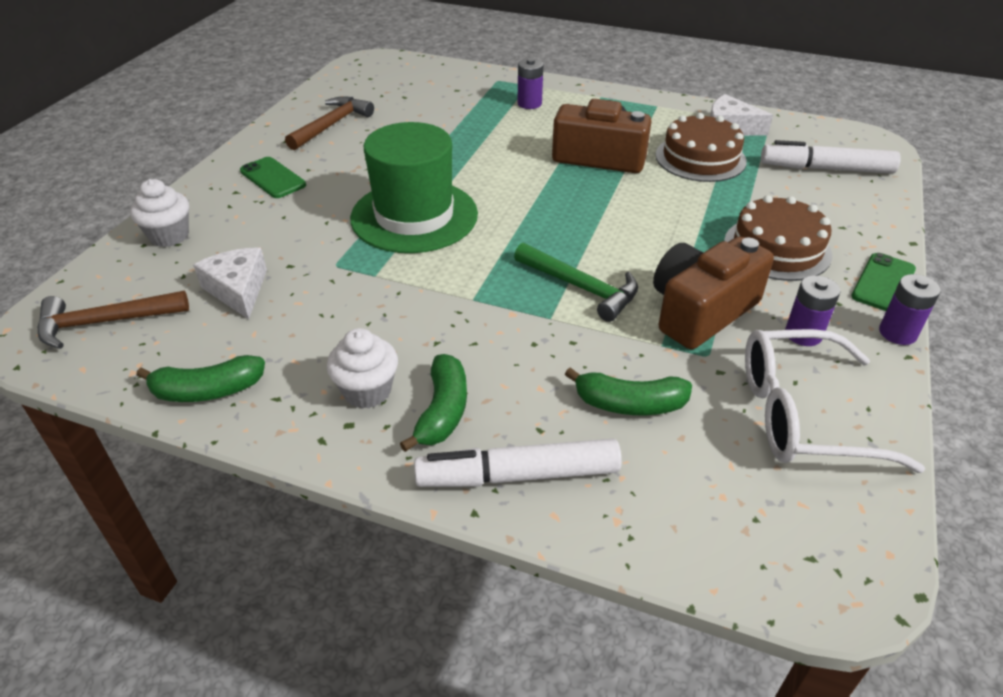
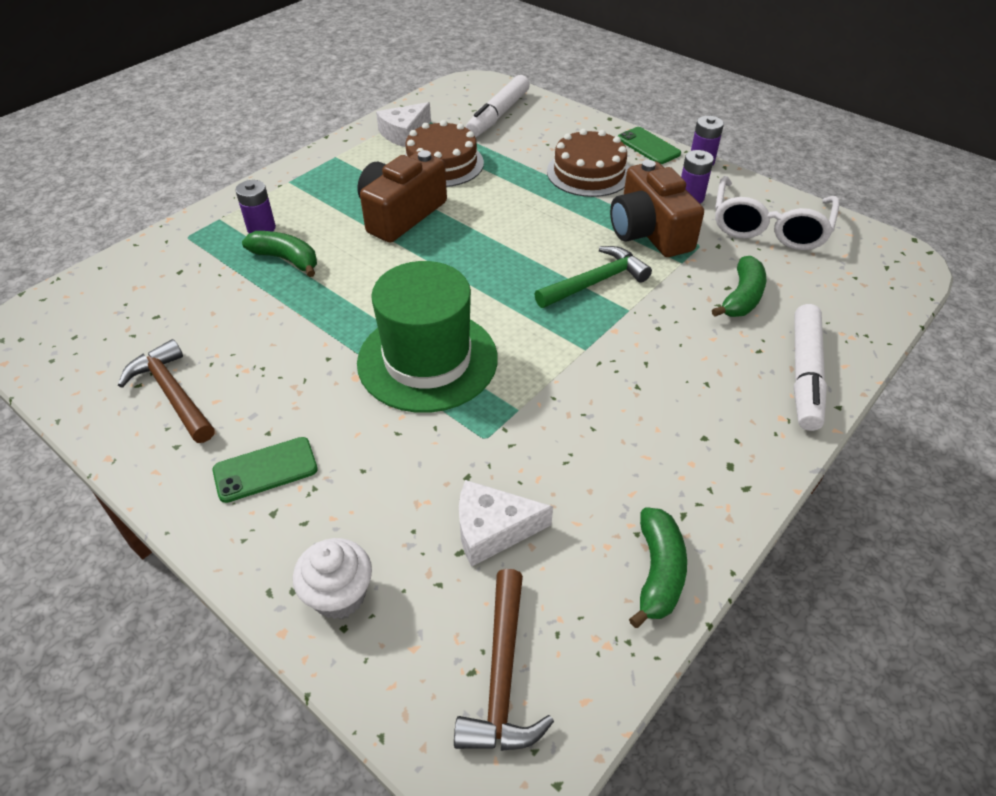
camera: 70 degrees left, 5 degrees up
white cupcake [327,328,398,409] -> none
green banana [400,354,467,452] -> green banana moved to [242,231,317,277]

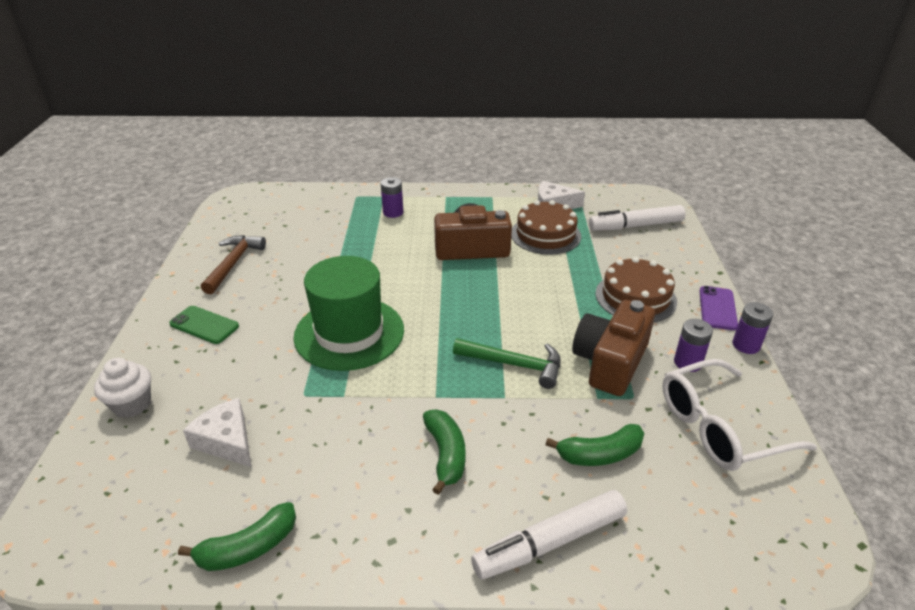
camera: 50 degrees right, 10 degrees down
green banana [242,231,317,277] -> green banana moved to [423,409,466,495]
brown hammer [454,569,554,751] -> none
green phone [618,127,681,164] -> purple phone [700,286,738,330]

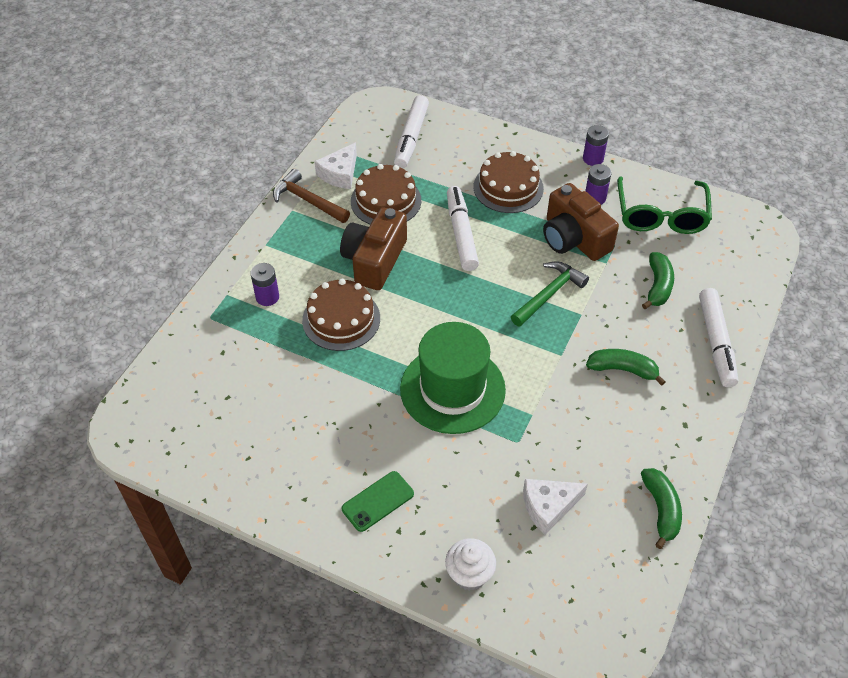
camera: 65 degrees left, 15 degrees up
brown hammer [201,235,266,294] -> brown hammer moved to [273,169,350,223]
white glasses [662,359,817,471] -> green glasses [617,177,712,234]
purple phone [700,286,738,330] -> none
none -> brown cake [302,279,380,351]
none -> white marker [447,186,479,271]

